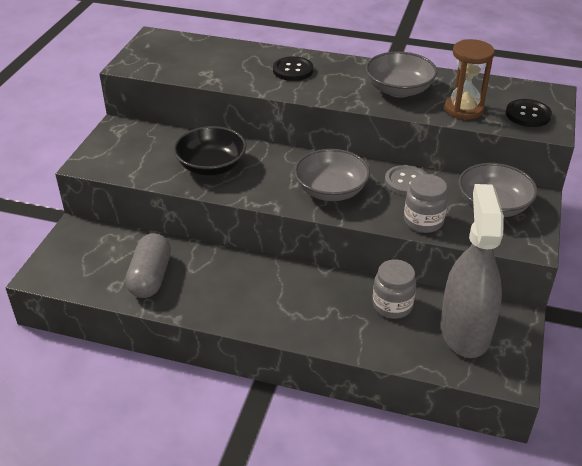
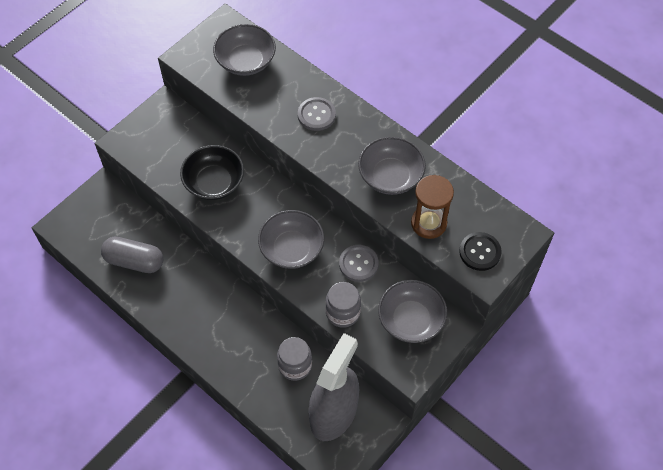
camera: 25 degrees right, 20 degrees up
grey capsule [125,233,171,298] -> grey capsule turned 75 degrees clockwise [101,237,163,273]
black button [273,56,313,81] -> grey button [298,97,336,131]
none -> grey bowl [213,24,276,76]

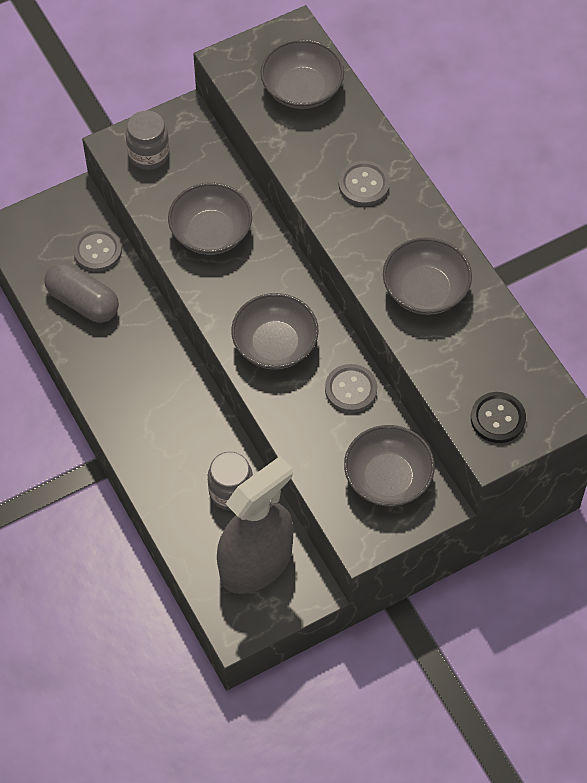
camera: 20 degrees right, 0 degrees up
black bowl [180,145,244,200] -> grey bowl [168,183,252,255]
grey jar [325,282,361,328] -> grey jar moved to [126,111,170,170]
brown hourglass [411,175,454,239] -> none
none -> grey button [73,228,122,272]

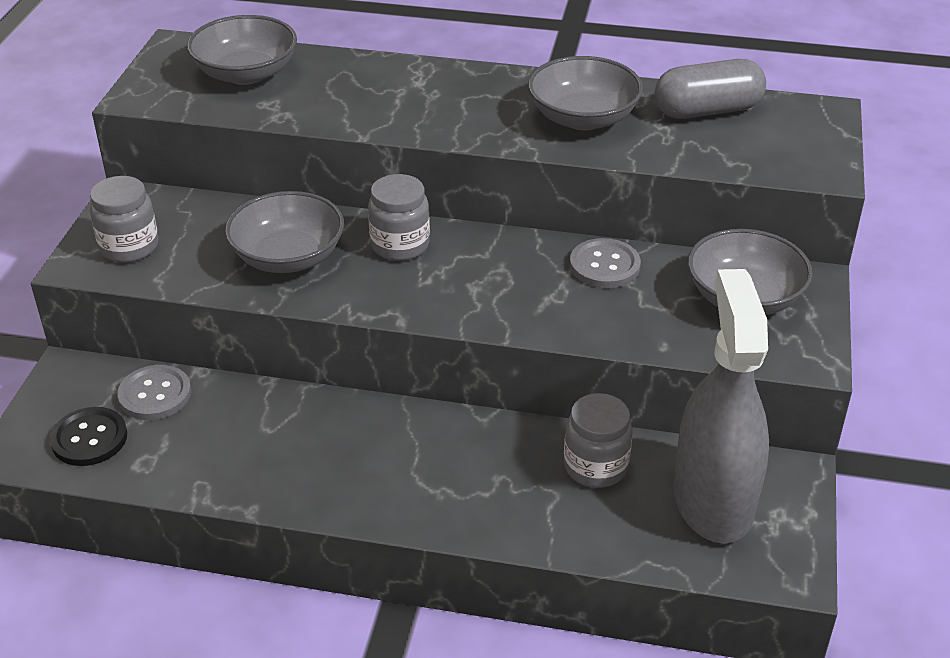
camera: 50 degrees left, 20 degrees down
grey capsule [44,262,119,323] -> grey capsule moved to [654,59,766,119]
grey bowl [231,293,319,370] -> none
grey button [339,161,390,206] -> none
black button [471,392,526,443] -> black button moved to [50,407,127,466]
none -> grey jar [368,174,430,261]

